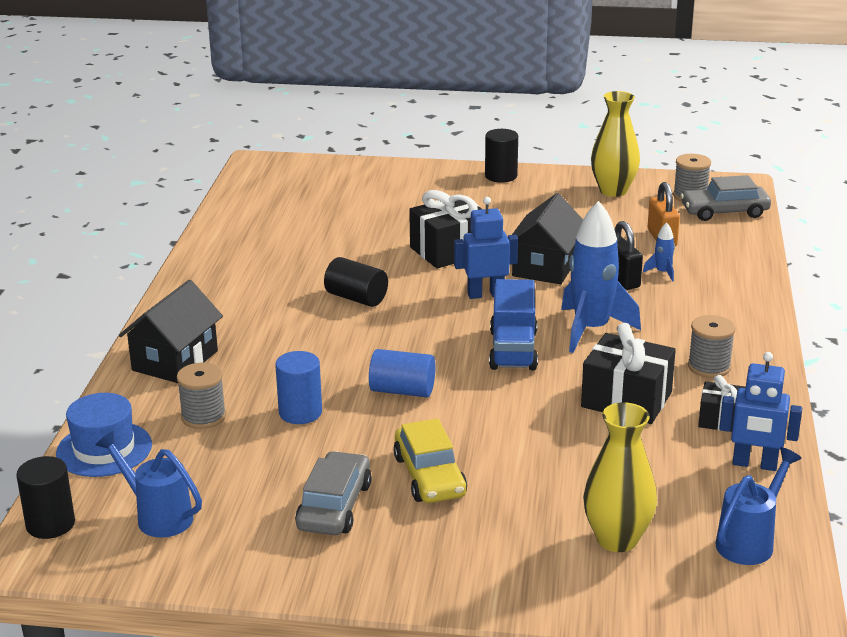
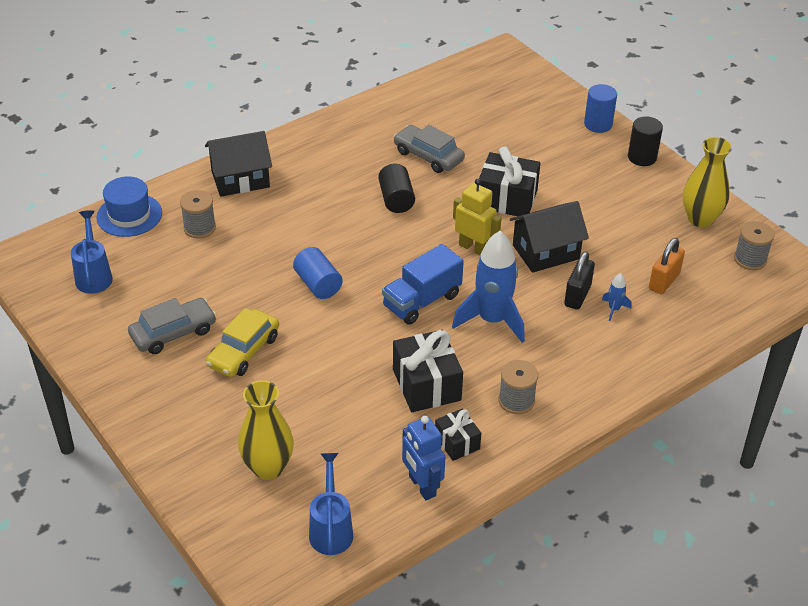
camera: 45 degrees right, 15 degrees up
black cylinder [16,456,75,539] -> none
blue cylinder [275,351,322,424] -> blue cylinder moved to [584,84,617,133]
blue robot [454,197,518,299] -> yellow robot [453,178,502,256]
grey car [680,175,771,221] -> grey car moved to [394,125,465,173]
blue watering can [716,447,802,565] -> blue watering can turned 90 degrees counterclockwise [309,453,353,555]

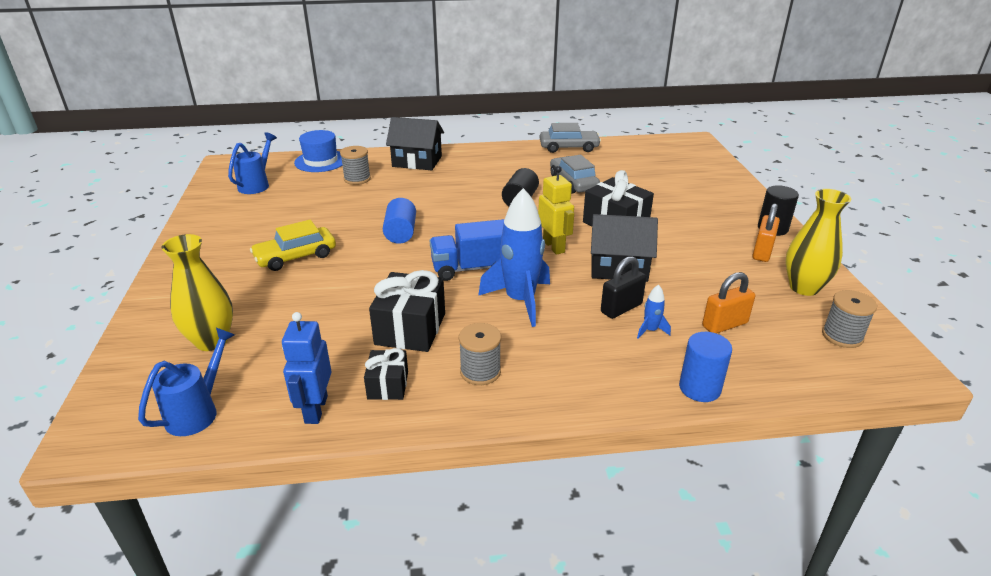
camera: 30 degrees right, 10 degrees down
grey car [128,298,216,354] -> grey car moved to [540,123,601,153]
blue cylinder [584,84,617,133] -> blue cylinder moved to [679,332,732,402]
none -> orange padlock [752,203,780,262]

